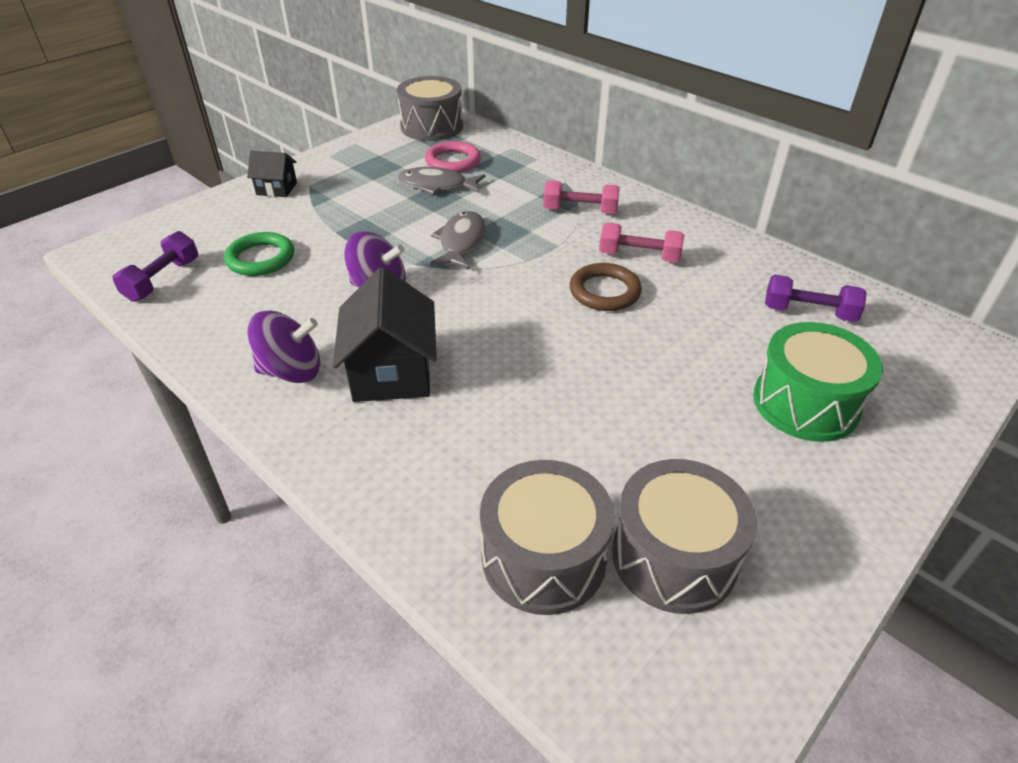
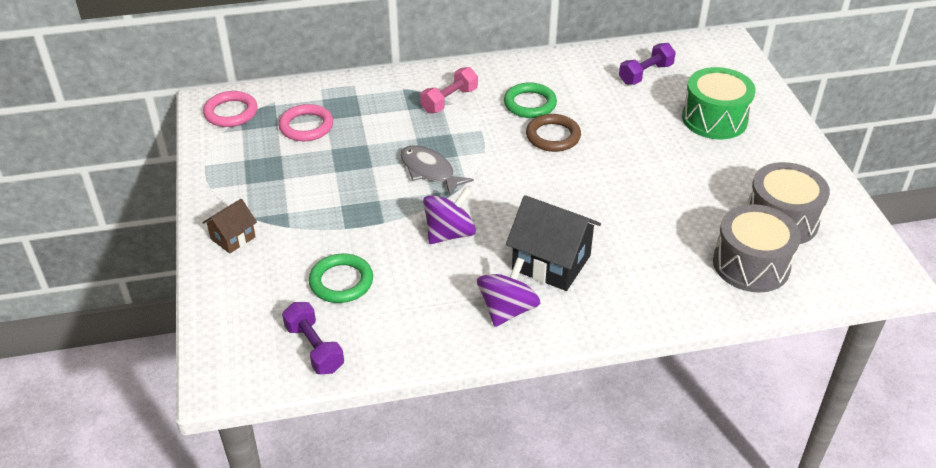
camera: 55 degrees left, 0 degrees up
black house [247,151,297,197] -> brown house [202,199,257,254]
grey drum [397,76,463,141] -> pink ring [203,91,257,127]
grey fish [398,167,485,195] -> none
pink dumbbell [599,223,684,263] -> green ring [504,82,557,118]

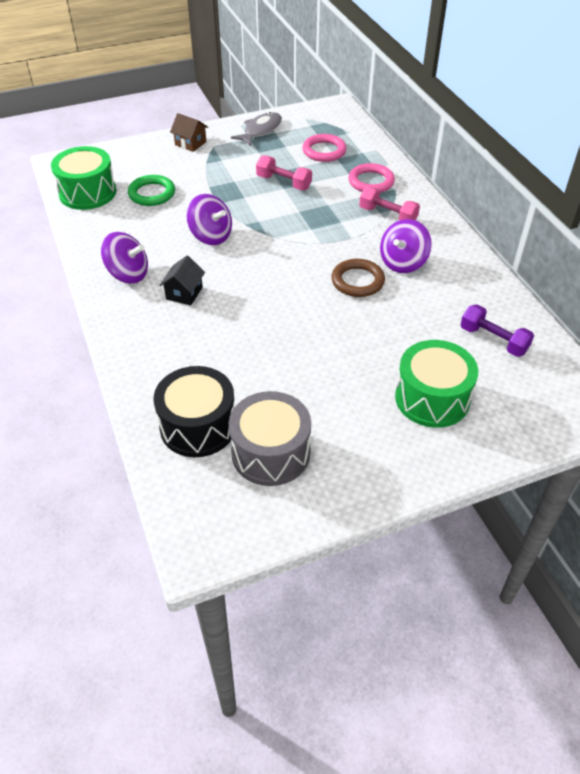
camera: 80 degrees right, 5 degrees up
pink ring [203,91,257,127] -> pink ring moved to [348,163,395,193]
purple dumbbell [282,302,344,374] -> green drum [51,146,116,210]
grey fish [400,145,474,196] -> grey fish moved to [231,112,282,146]
green ring [504,82,557,118] -> purple spinning top [380,219,432,273]
black house [506,195,601,291] -> black house [159,256,205,305], size x0.56
grey drum [713,204,801,293] -> black drum [154,366,235,457]
none -> pink dumbbell [256,155,312,190]

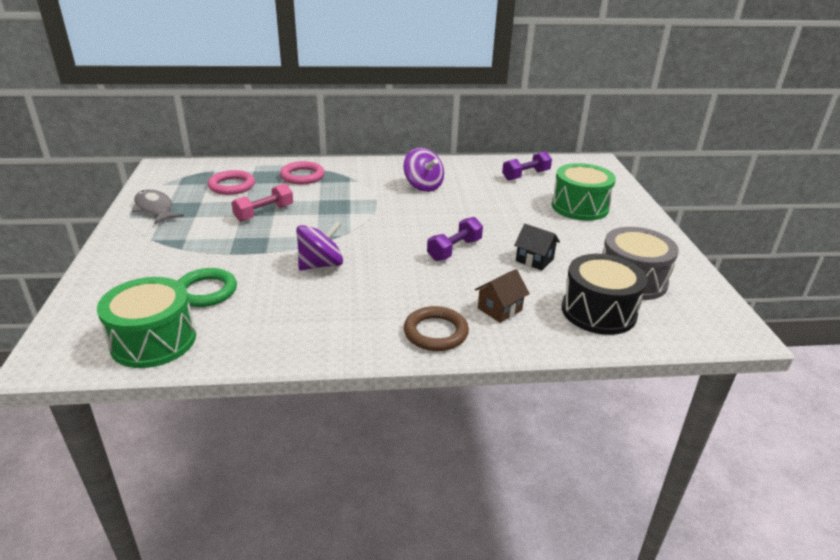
camera: 75 degrees left, 15 degrees down
purple spinning top [101,232,148,284] -> none
black house [159,256,205,305] -> black house moved to [514,224,560,271]
brown house [170,113,208,152] -> brown house moved to [475,269,530,323]
brown ring [332,259,385,297] -> brown ring moved to [404,306,469,351]
pink dumbbell [359,187,420,220] -> none
none -> purple dumbbell [427,217,483,261]

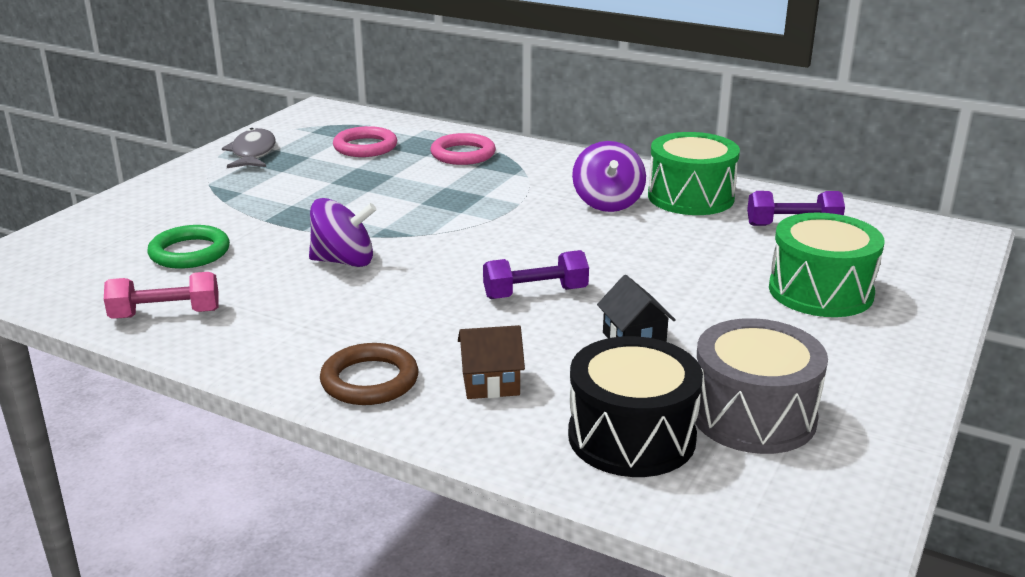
camera: 35 degrees right, 5 degrees down
green drum [97,277,196,368] -> green drum moved to [648,132,740,215]
pink dumbbell [232,183,293,221] -> pink dumbbell moved to [104,272,219,319]

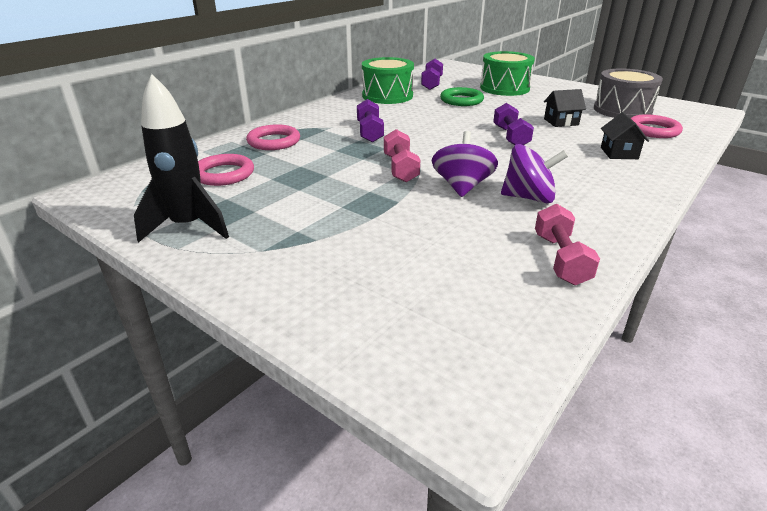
camera: 80 degrees left, 5 degrees up
green ring [147,225,230,269] -> green ring moved to [440,87,484,106]
grey fish [222,128,276,168] -> black rocket [134,74,229,243]
brown ring [320,343,418,405] -> none
brown house [458,325,525,399] -> black house [601,112,649,159]
black drum [568,336,703,477] -> pink ring [631,114,683,138]
purple spinning top [572,141,646,212] -> purple spinning top moved to [501,144,568,203]
none -> purple dumbbell [357,99,384,143]
none -> pink dumbbell [384,129,420,182]

